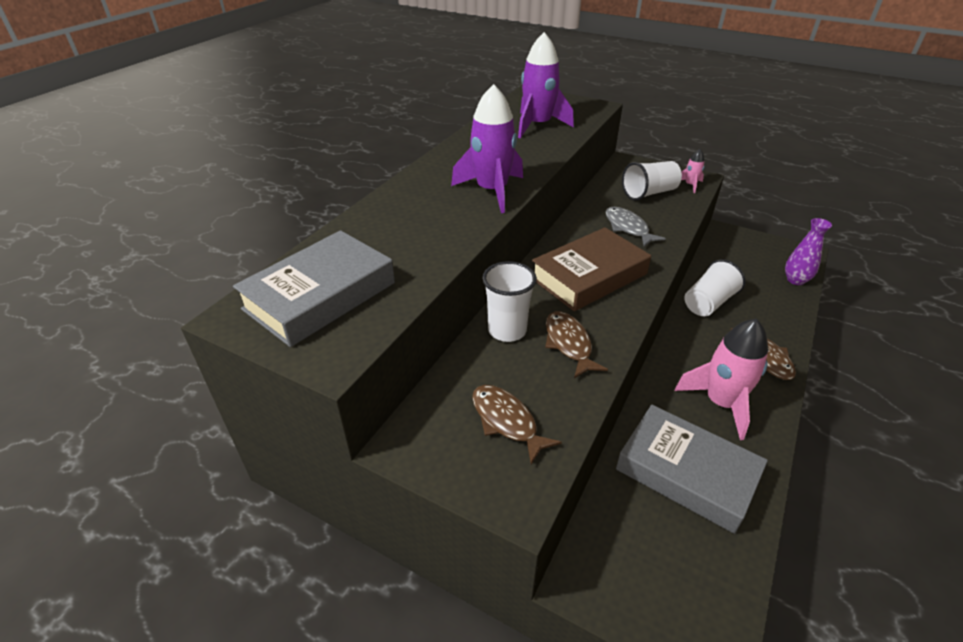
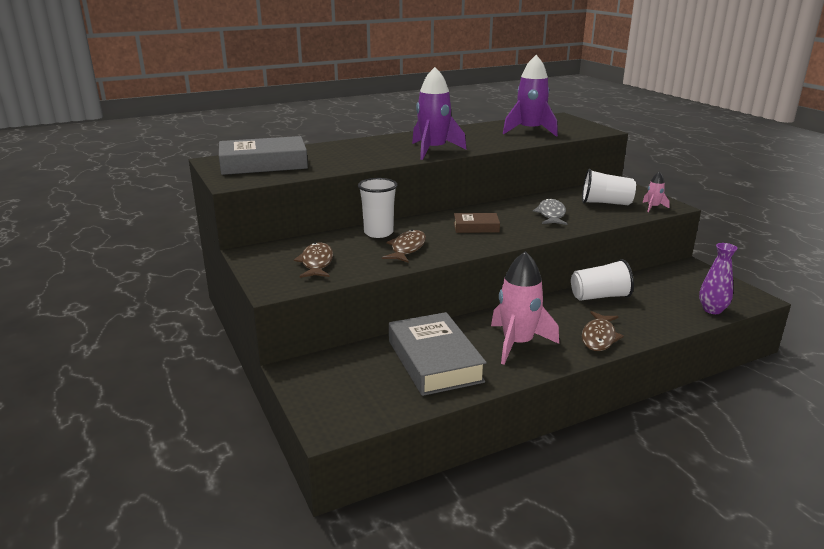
camera: 35 degrees right, 15 degrees down
brown book [532,227,651,311] -> brown book [454,213,500,233], size x0.52

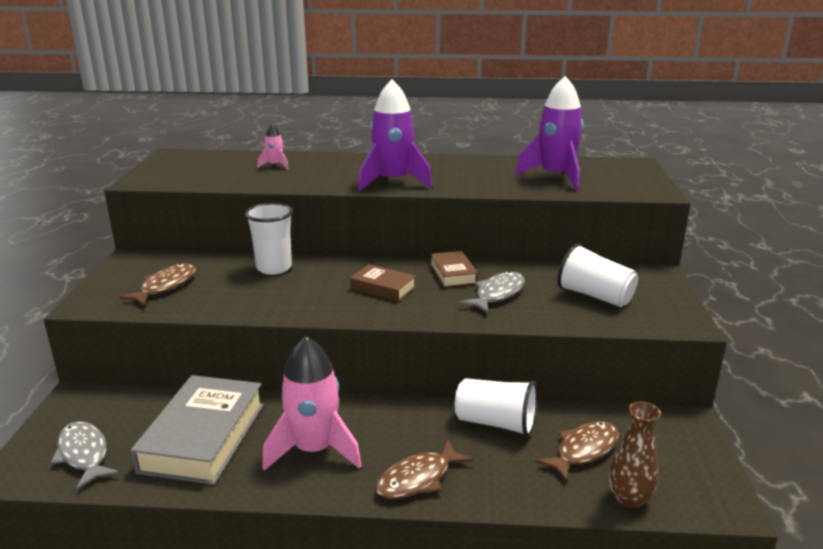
camera: 30 degrees right, 0 degrees up
grey book [219,136,308,175] -> none
brown fish [382,229,426,263] -> brown fish moved to [535,421,619,482]
pink rocket [643,171,670,212] -> pink rocket moved to [257,122,289,169]
purple vase [699,243,737,314] -> brown vase [608,401,661,508]
none -> grey fish [51,421,119,489]
none -> brown book [430,251,478,288]

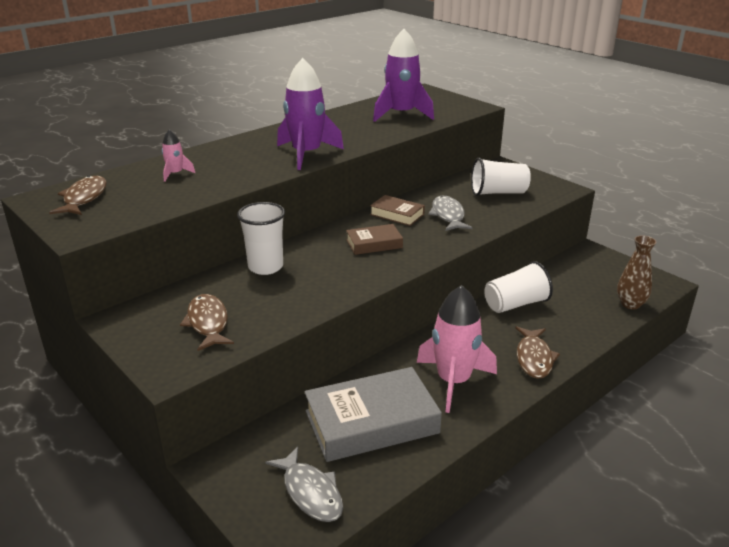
camera: 45 degrees left, 5 degrees up
grey fish [51,421,119,489] -> grey fish turned 135 degrees counterclockwise [265,446,343,522]
grey book [131,375,264,485] -> grey book turned 75 degrees counterclockwise [304,367,442,462]
brown fish [535,421,619,482] -> brown fish moved to [49,176,107,215]

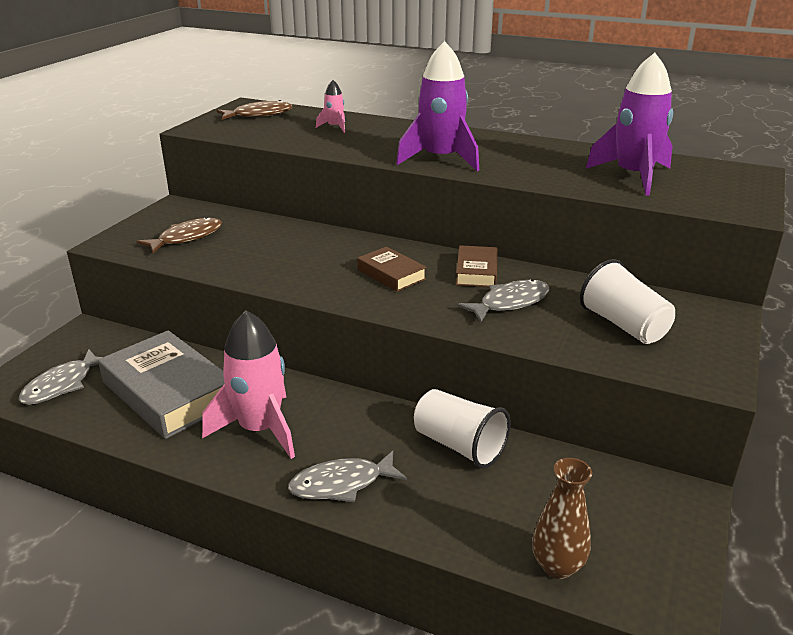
camera: 65 degrees right, 0 degrees up
white cup [237,202,285,275] -> none
brown fish [515,326,560,379] -> grey fish [288,451,407,502]

